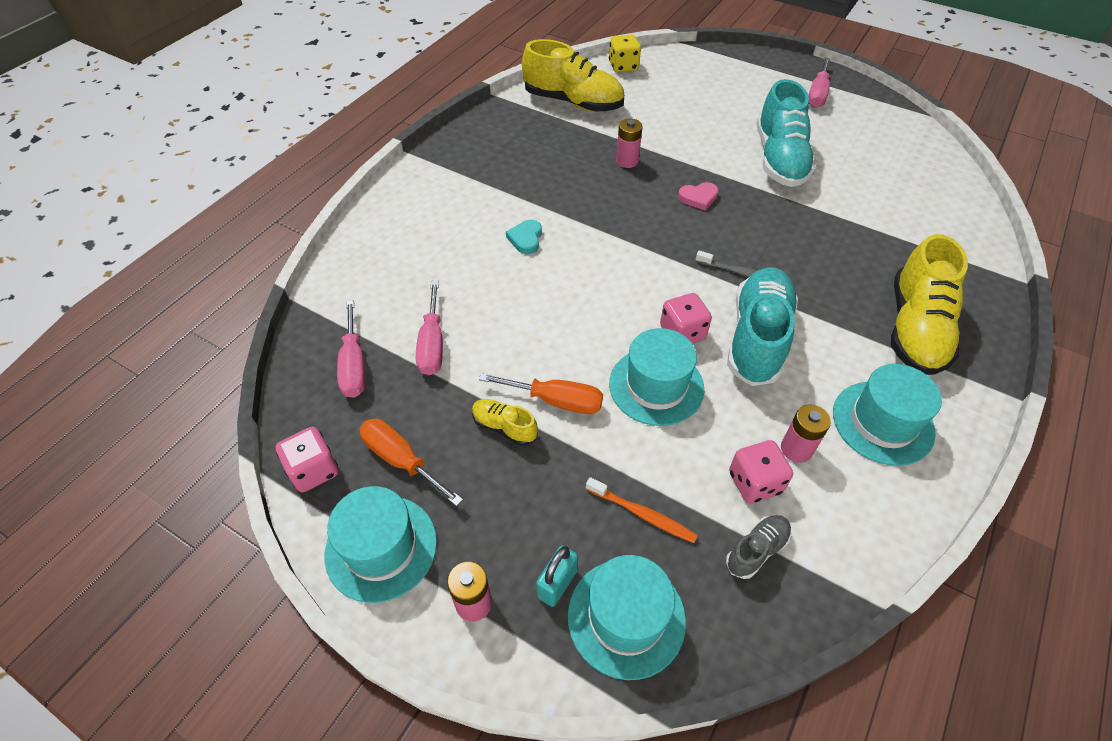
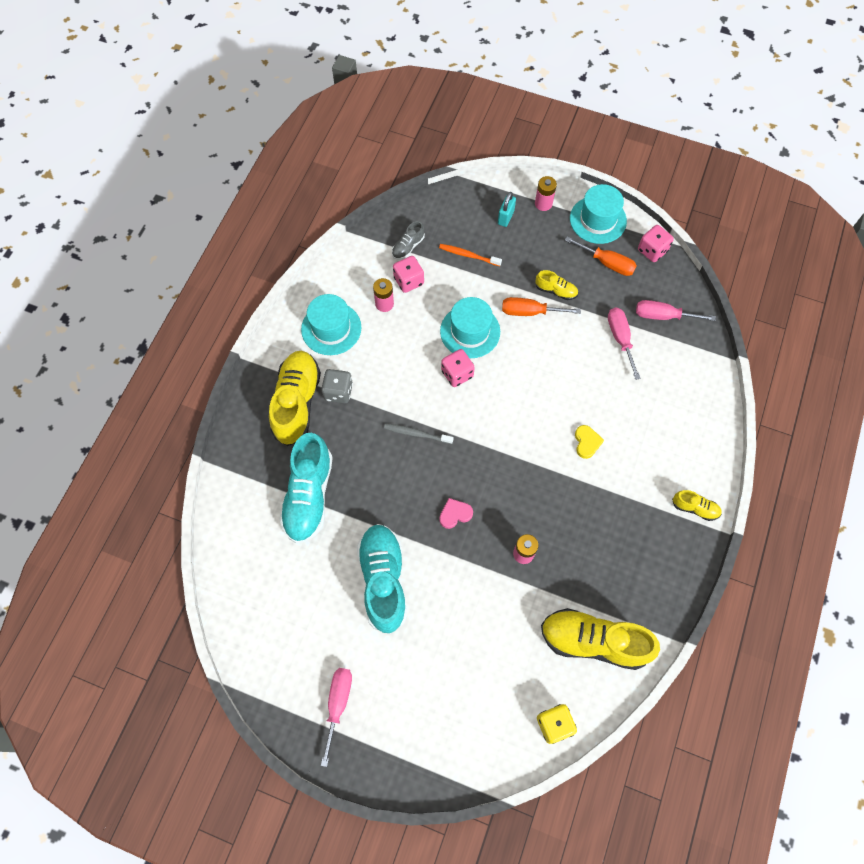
camera: 170 degrees right, 15 degrees up
pink screwdriver [337,300,366,398] -> pink screwdriver turned 60 degrees counterclockwise [636,300,716,321]
turquoise heart [506,220,542,254] -> yellow heart [575,425,604,459]
turquoise hat [567,555,686,680] -> none
turquoise shoe [727,267,798,386] -> turquoise shoe moved to [279,433,333,544]
none -> grey dice [321,369,353,403]
none -> yellow shoe [672,490,722,521]

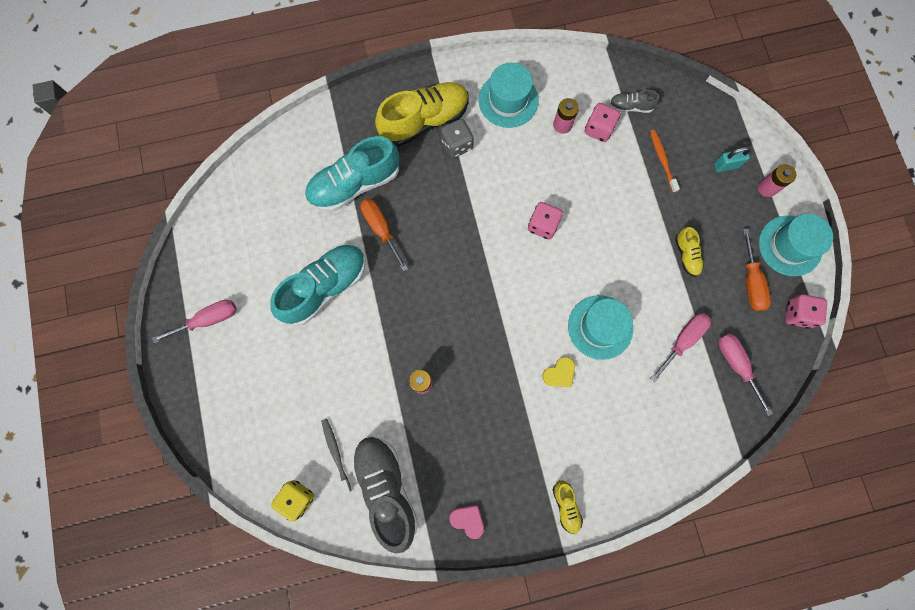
camera: 55 degrees right, 10 degrees up
grey toothbrush [384,423,454,444] -> grey toothbrush moved to [321,419,352,494]
pink heart [439,498,473,529] -> pink heart moved to [450,505,484,539]
turquoise hat [440,297,500,358] -> turquoise hat moved to [568,295,633,360]
orange screwdriver [502,297,581,316] -> orange screwdriver moved to [361,199,408,272]
yellow shoe [541,608,660,670] -> grey shoe [351,436,418,554]

